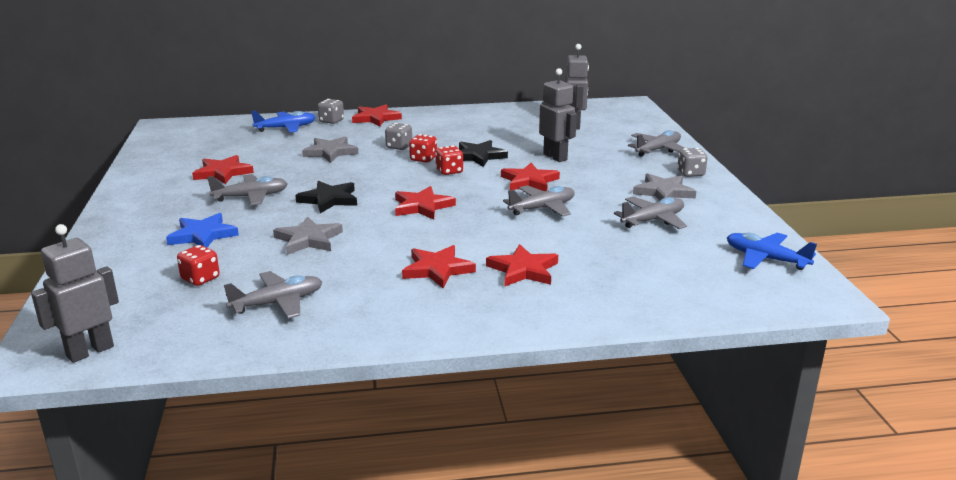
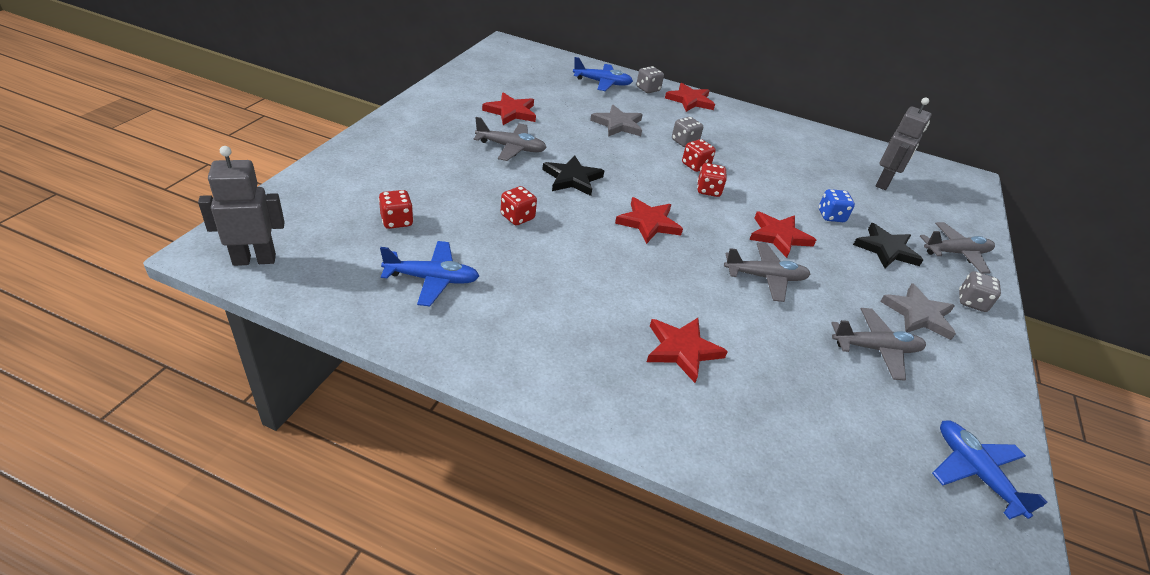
camera: 25 degrees right, 15 degrees up
blue star [166,213,239,248] -> none
grey plane [224,271,322,319] -> blue plane [380,241,479,306]
grey star [273,216,343,255] -> red dice [501,186,537,225]
red star [402,245,476,288] -> none
black star [459,140,508,167] -> black star moved to [853,223,923,268]
grey robot [539,68,577,162] -> blue dice [819,189,855,222]

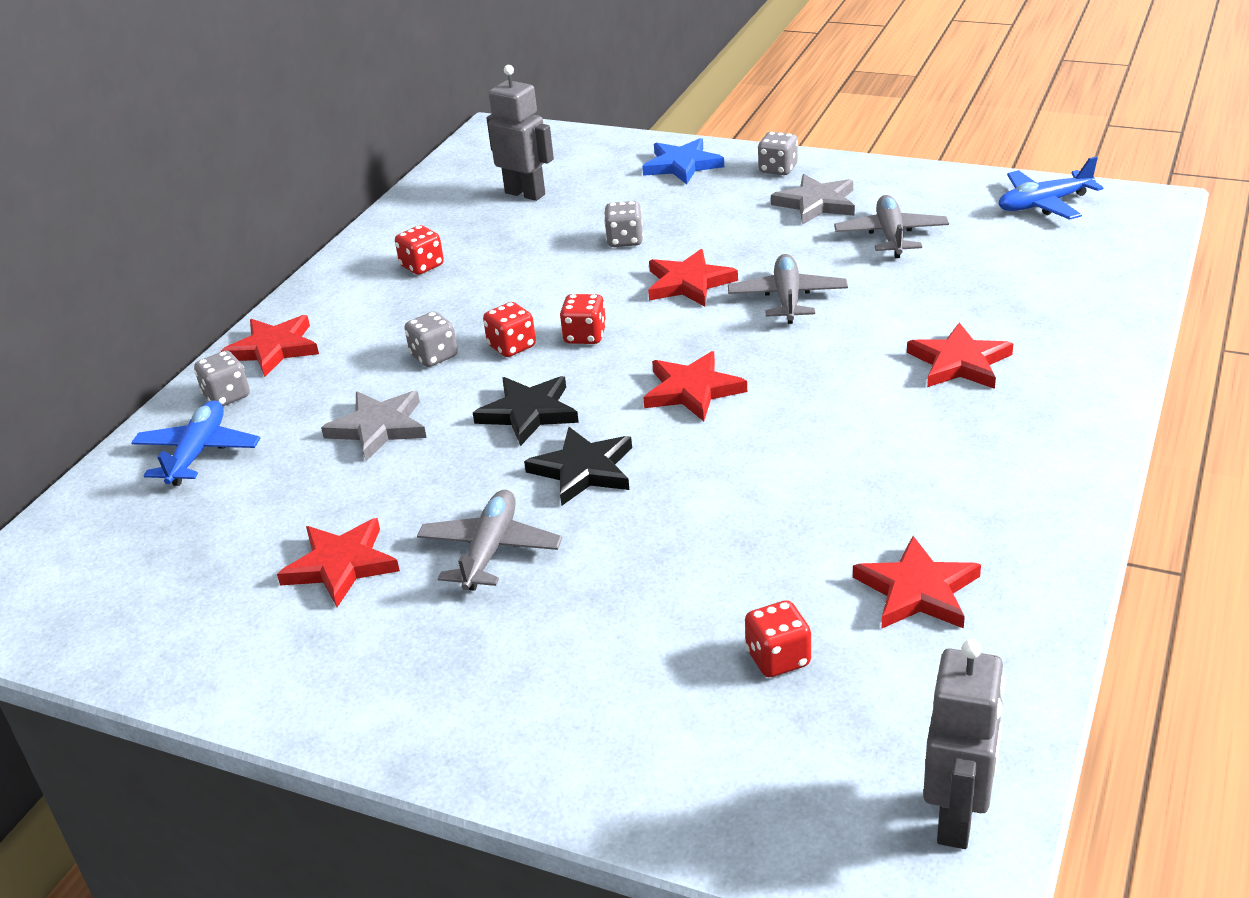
camera: 80 degrees left, 5 degrees down
grey robot [198,146,285,266] -> grey robot turned 150 degrees counterclockwise [923,639,1005,849]
blue plane [380,241,479,306] -> red star [853,536,981,629]
red dice [501,186,537,225] -> red dice moved to [395,225,444,275]
blue dice [819,189,855,222] -> grey dice [604,201,643,247]
black star [853,223,923,268] -> black star moved to [473,376,579,446]
grey plane [920,222,995,274] -> blue star [642,138,724,184]

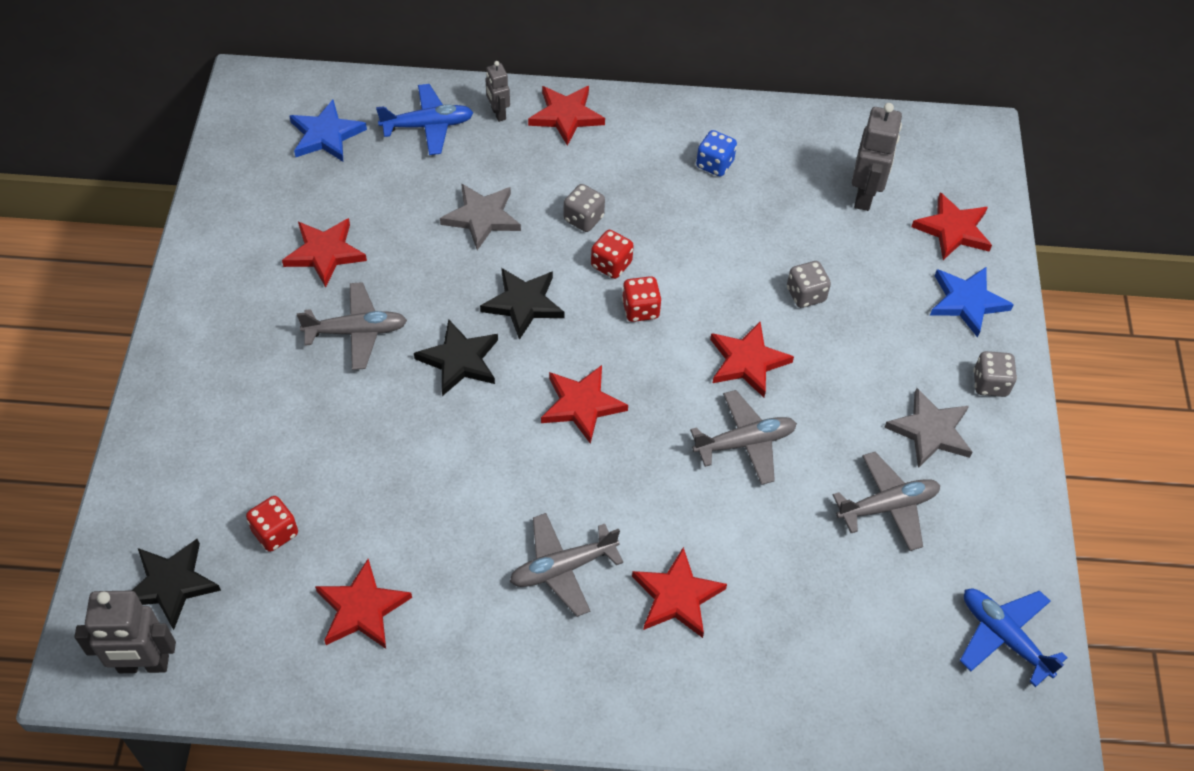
camera: 65 degrees right, 20 degrees up
grey dice [194,351,250,406] -> grey robot [485,61,510,122]
red dice [395,225,444,275] -> blue dice [696,130,737,177]
none -> black star [132,539,221,630]
none -> blue star [289,100,367,161]
none -> grey plane [510,513,623,617]
none -> red star [911,192,992,260]

